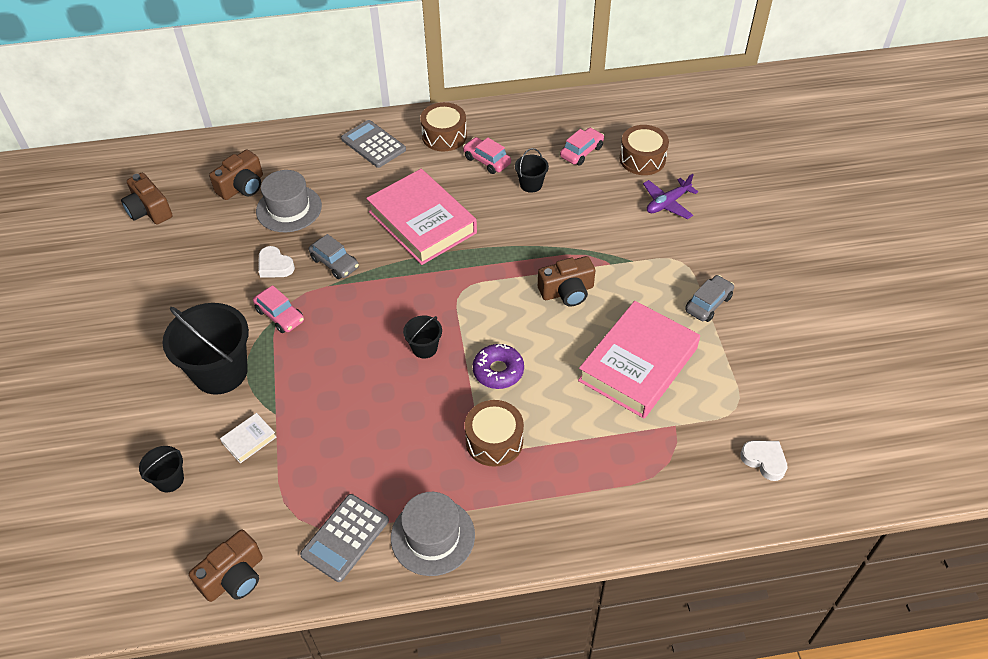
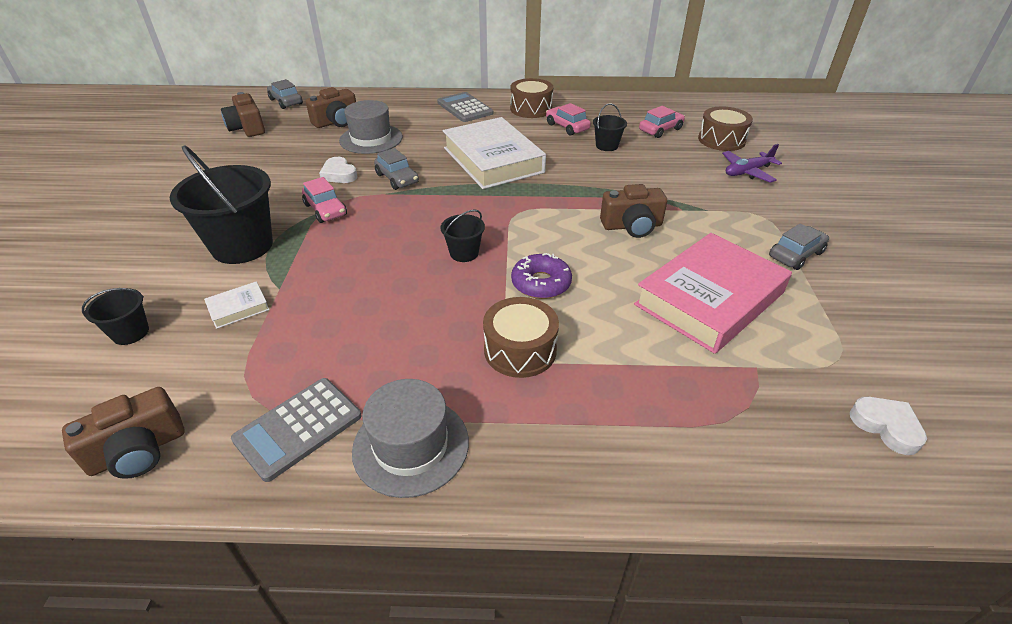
camera: 10 degrees right, 10 degrees down
pink book [366,169,477,265] -> white book [443,117,546,189]
none -> grey car [267,79,303,109]

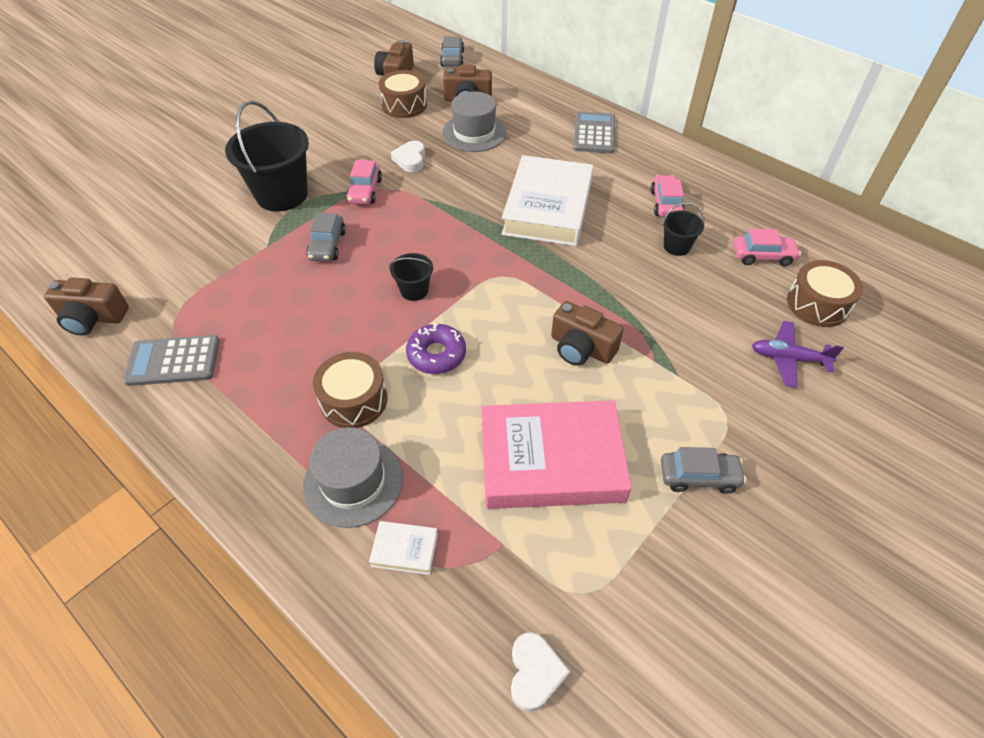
camera: 40 degrees right, 10 degrees up
black bucket [82,288,149,345] -> none
white book [204,281,269,329] -> white book moved to [369,521,438,575]
grey hat [352,379,469,498] -> grey hat moved to [303,427,403,528]
grey car [374,148,419,190] -> grey car moved to [306,213,346,261]
brown drum [510,78,553,118] -> brown drum moved to [379,70,427,118]

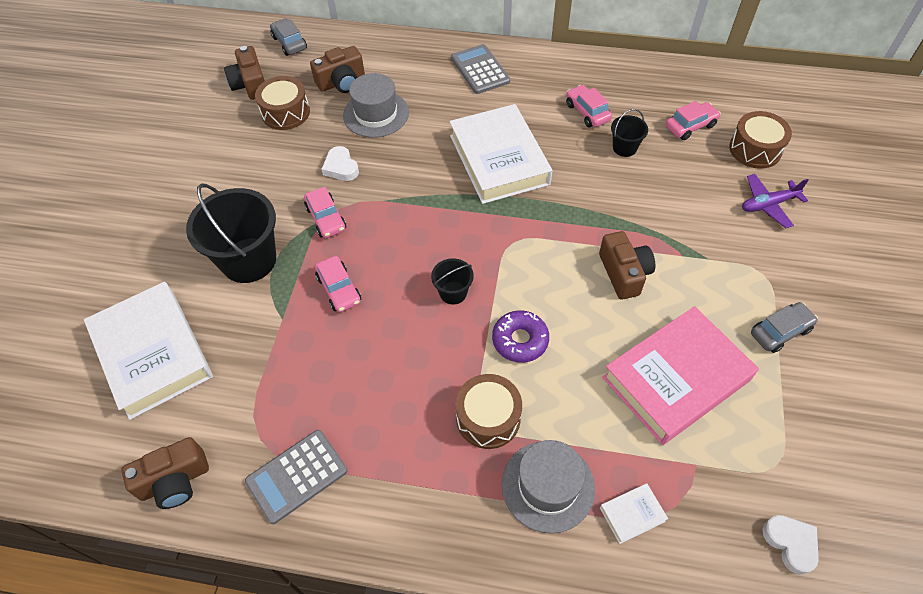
camera: 30 degrees left, 5 degrees up
grey car [306,213,346,261] -> pink car [315,256,361,312]
brown camera [551,301,624,366] -> brown camera turned 105 degrees counterclockwise [599,231,655,300]
none -> white book [84,282,213,420]

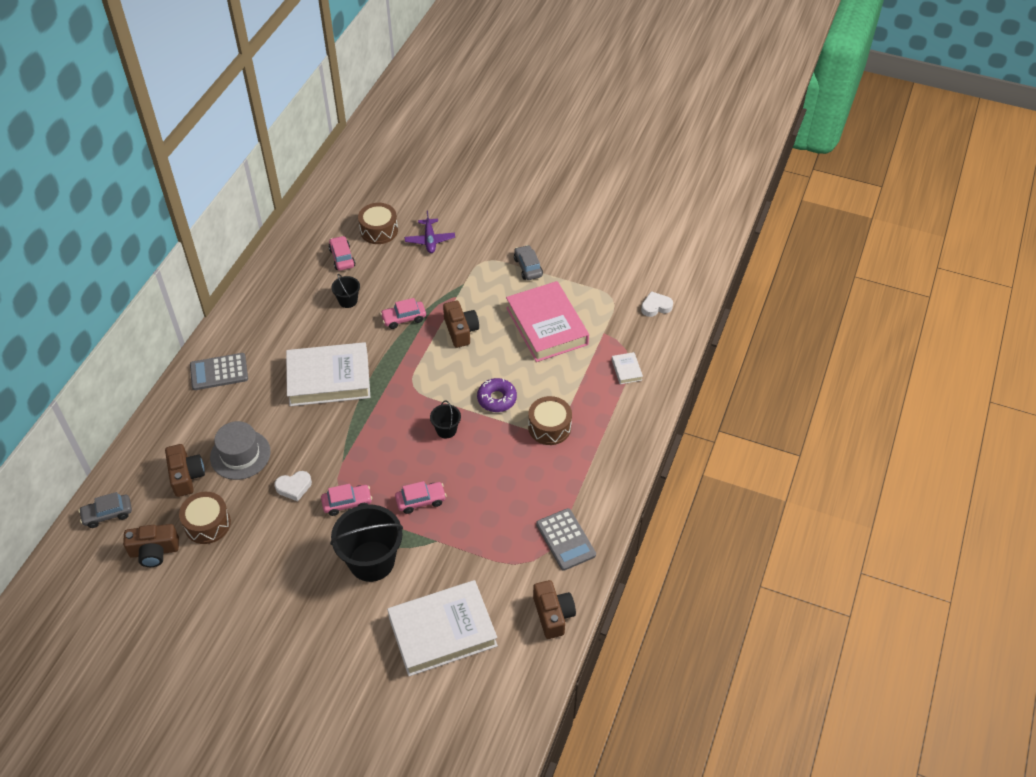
camera: 80 degrees left, 5 degrees down
grey hat [502,440,595,534] -> none
pink car [566,85,612,127] -> pink car moved to [380,298,426,329]
brown camera [599,231,655,300] -> brown camera turned 75 degrees clockwise [443,301,479,348]

